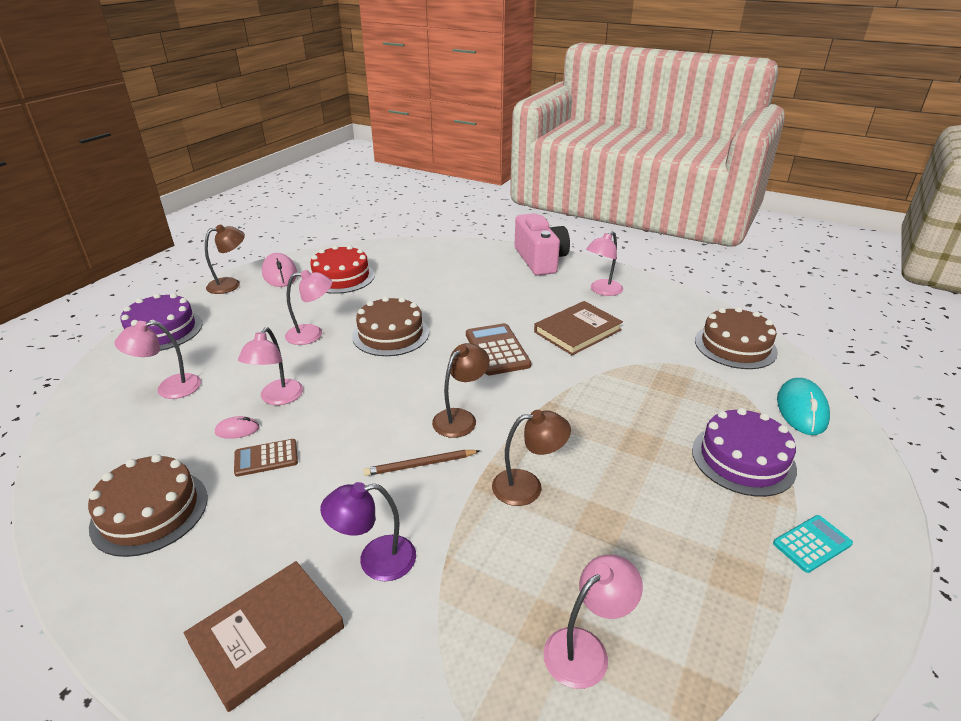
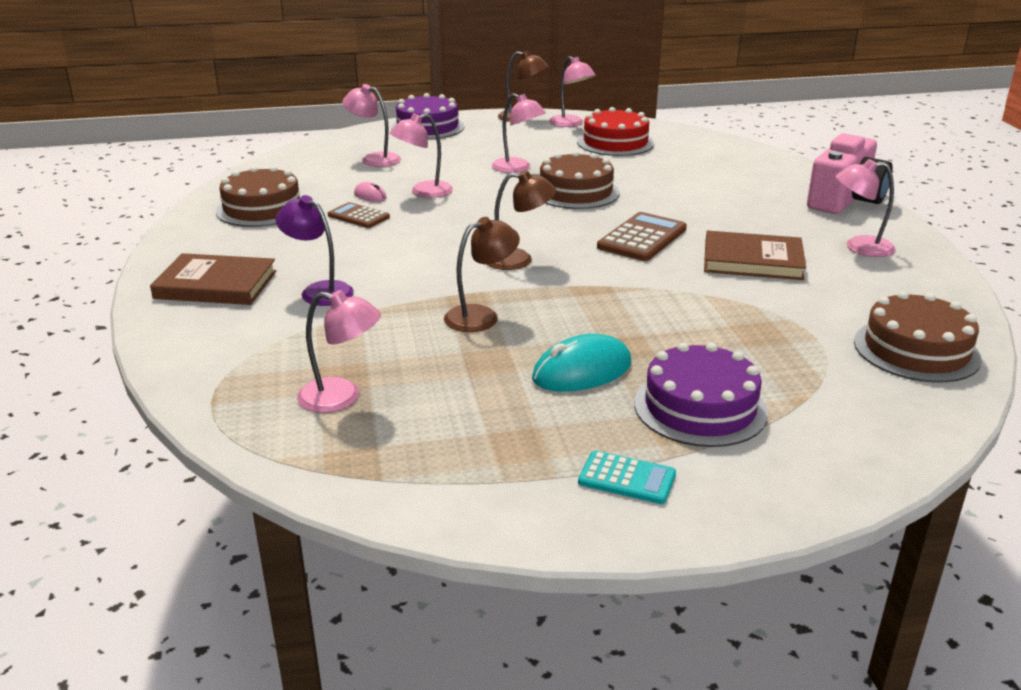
camera: 50 degrees right, 5 degrees down
pink mouse [262,253,297,287] -> pink lamp [549,56,596,127]
brown pencil [363,450,480,476] -> none
brown lamp [492,410,571,506] -> brown lamp turned 75 degrees counterclockwise [444,217,520,332]
turquoise mouse [777,378,830,435] -> turquoise mouse moved to [532,334,631,392]

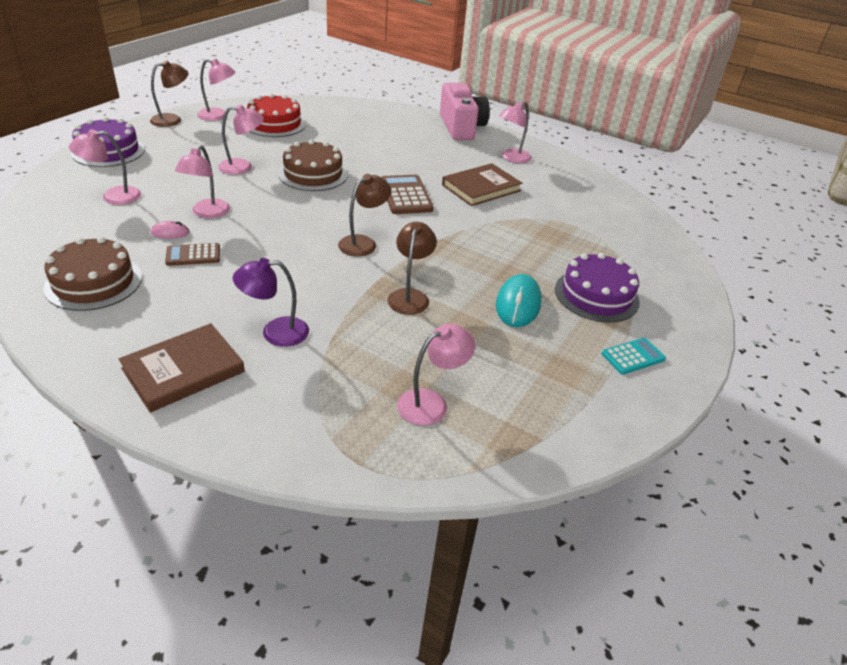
camera: 50 degrees left, 10 degrees up
brown cake [854,291,982,382] -> none

